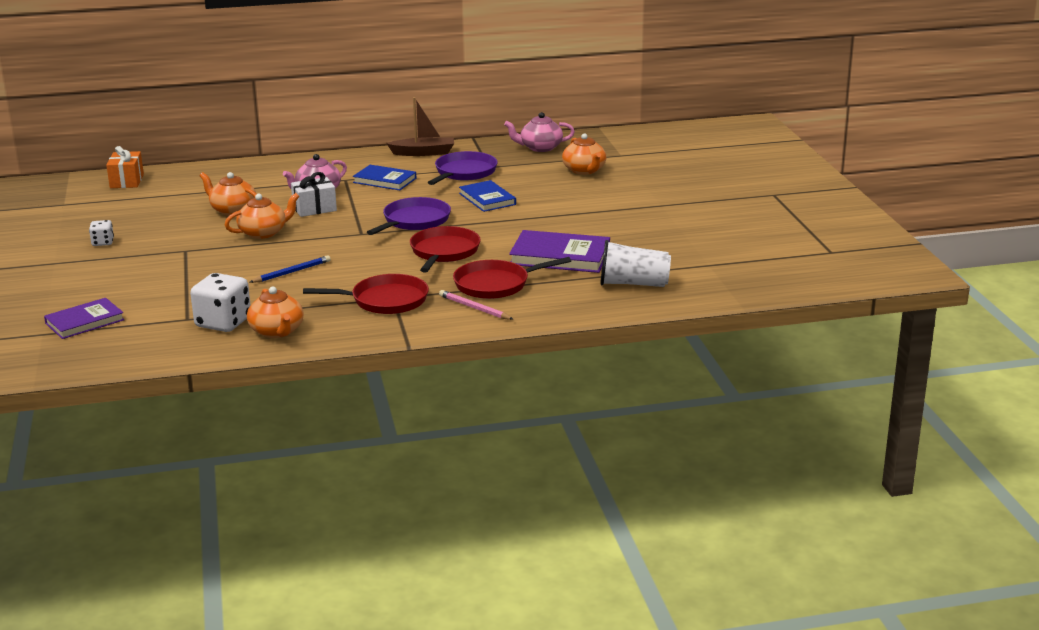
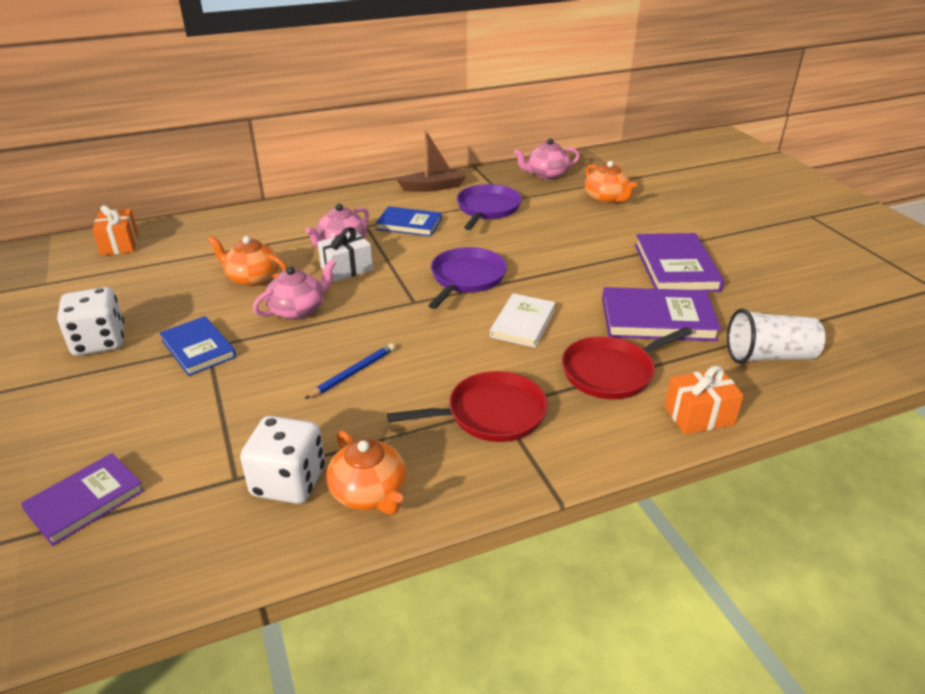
camera: 10 degrees left, 10 degrees up
white dice [89,220,114,246] -> white dice [57,287,124,356], size x1.92
orange teapot [225,193,300,239] -> pink teapot [253,259,336,320]
red pan [410,226,481,273] -> white book [490,293,556,348]
pink pencil [439,290,513,320] -> none
blue book [459,180,516,212] -> blue book moved to [159,316,236,376]
none -> purple book [635,233,724,292]
none -> orange gift [665,366,744,434]

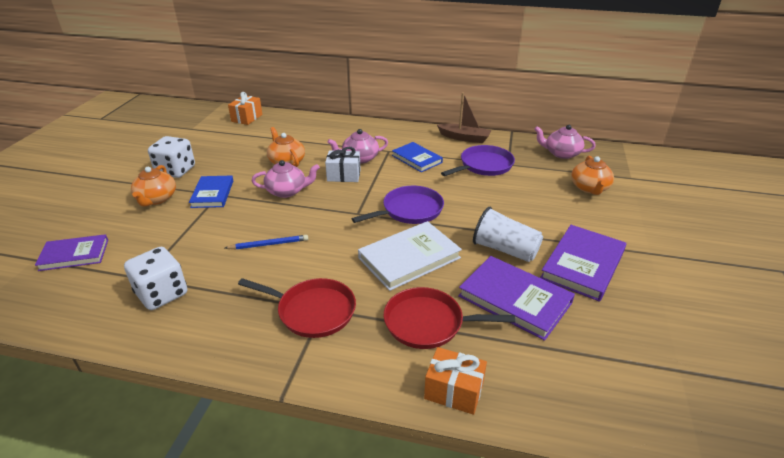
camera: 35 degrees right, 0 degrees up
orange teapot [326,430,406,515] -> orange teapot moved to [131,165,176,206]
white book [490,293,556,348] -> white book [358,221,462,291], size x1.51
white cup [727,308,825,364] -> white cup moved to [473,207,543,262]

